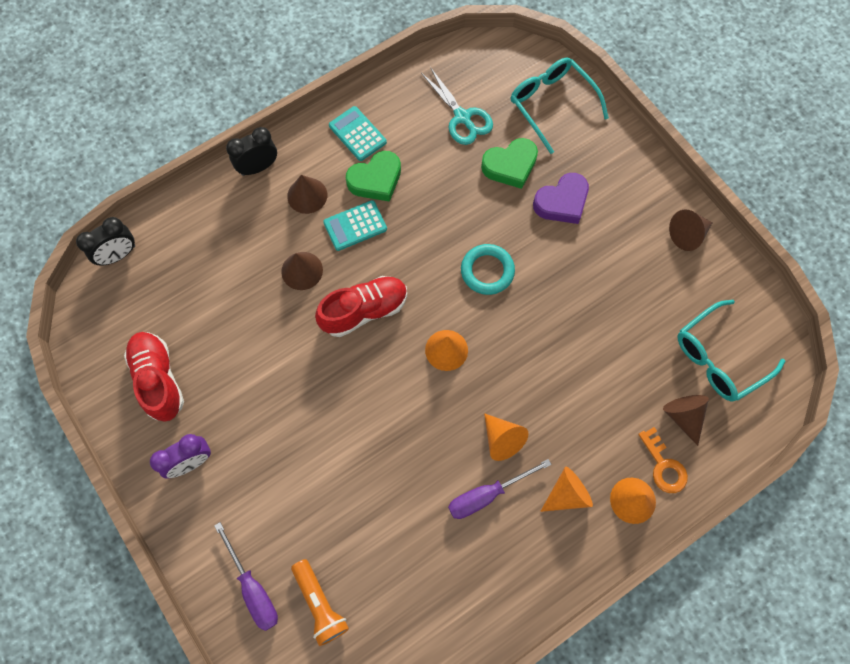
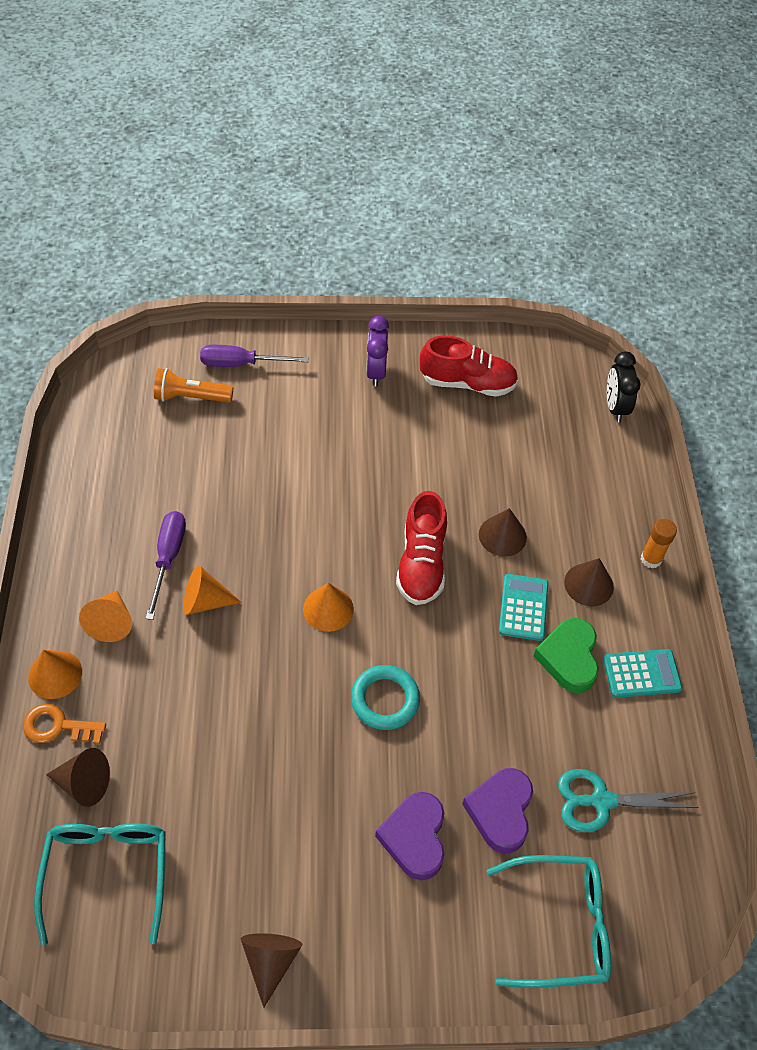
camera: 120 degrees right, 15 degrees down
black clock [226,127,277,176] -> orange glue stick [641,519,677,569]
green heart [481,138,538,189] -> purple heart [462,768,533,853]

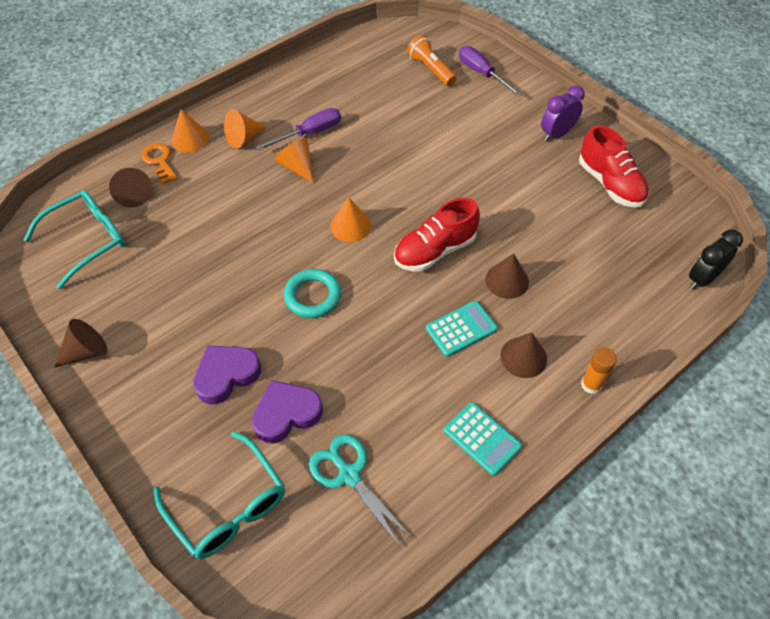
camera: 55 degrees right, 0 degrees up
green heart [534,618,599,693] -> none

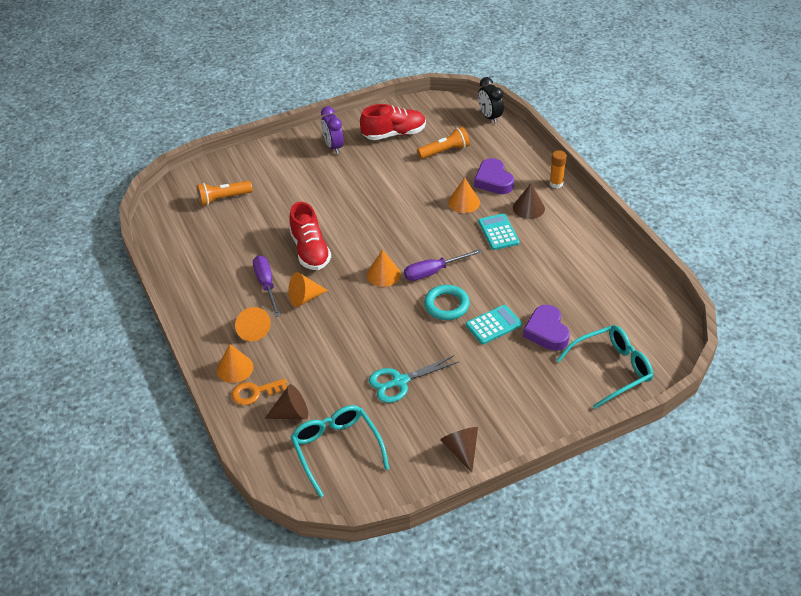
camera: 75 degrees left, 10 degrees down
purple heart [193,345,261,405] -> purple heart moved to [474,158,514,194]
turquoise scissors [309,434,413,548] -> turquoise scissors moved to [369,355,459,403]
red shoe [394,198,480,272] -> red shoe moved to [289,202,331,270]
turquoise calculator [444,402,522,476] -> turquoise calculator moved to [466,305,522,344]
purple screwdriver [459,46,522,97] -> purple screwdriver moved to [404,249,482,281]
brown cone [485,253,529,299] -> orange cone [448,178,480,213]
none -> orange flashlight [417,127,470,159]

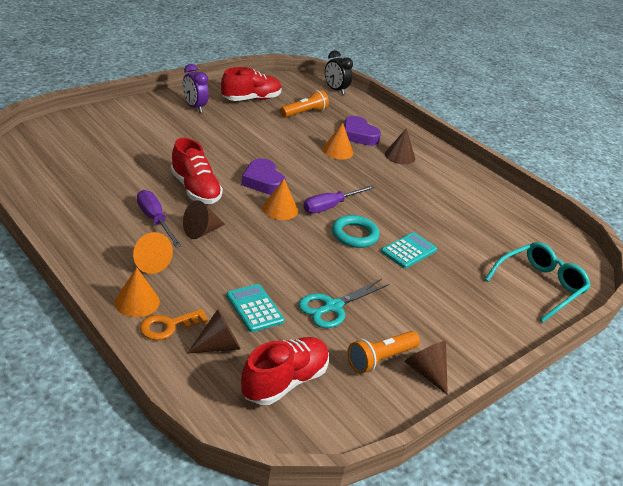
camera: 20 degrees left, 10 degrees down
orange flashlight [197,181,253,206] -> orange flashlight moved to [347,331,420,374]
orange cone [289,272,328,307] -> brown cone [183,200,225,239]
turquoise glasses [291,405,389,498] -> red shoe [241,337,329,405]
turquoise calculator [478,214,520,250] -> turquoise calculator moved to [226,284,285,332]
purple heart [523,305,570,351] -> purple heart moved to [241,158,286,195]
orange glue stick [549,150,567,188] -> none

